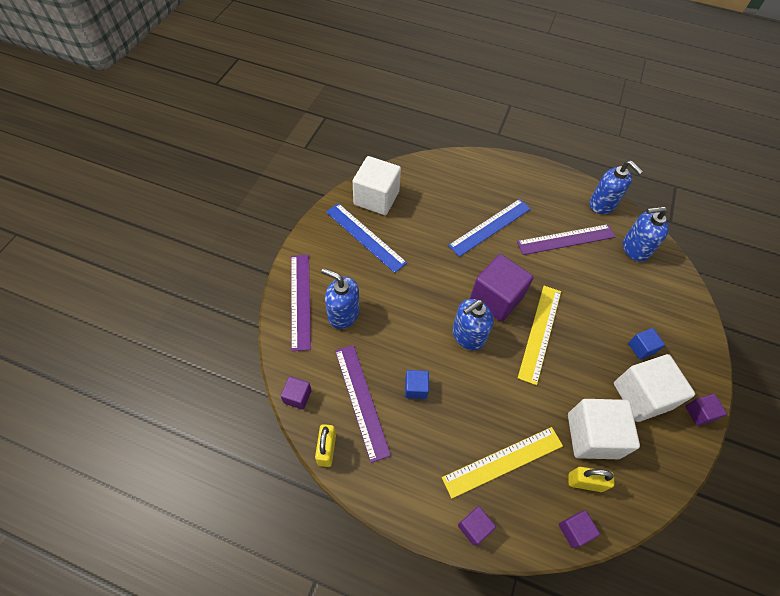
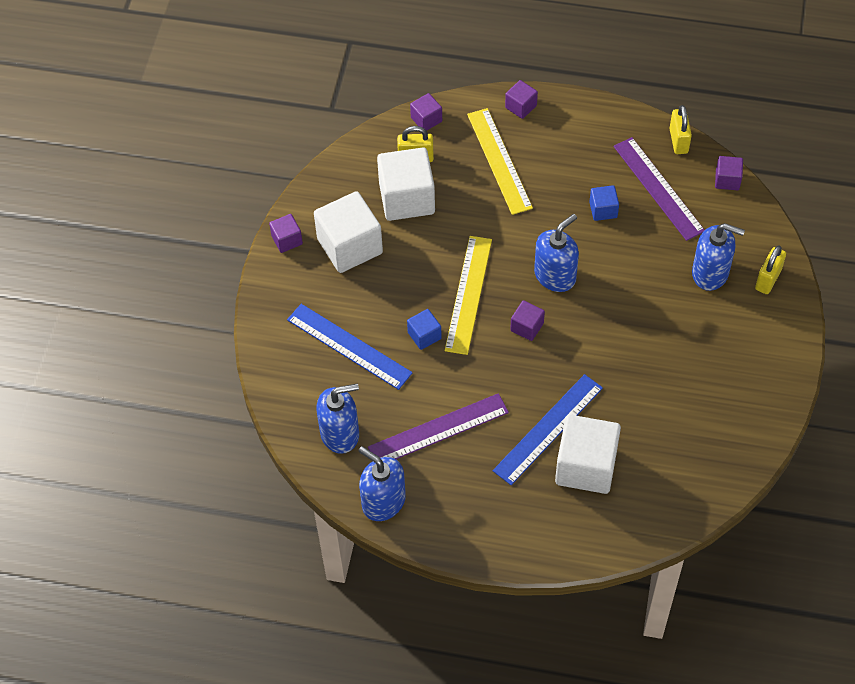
camera: 175 degrees right, 0 degrees up
purple ruler [291,255,311,351] -> yellow padlock [755,246,786,294]
blue ruler [326,203,407,273] -> blue ruler moved to [287,304,413,390]
white cube [353,156,401,215] -> white cube moved to [555,415,621,494]
yellow ruler [442,427,563,499] -> yellow ruler turned 75 degrees counterclockwise [467,108,533,215]
purple cube [470,254,534,322] -> purple cube [510,300,545,341], size x0.49
blue cube [628,328,665,360] -> blue cube moved to [407,309,442,350]

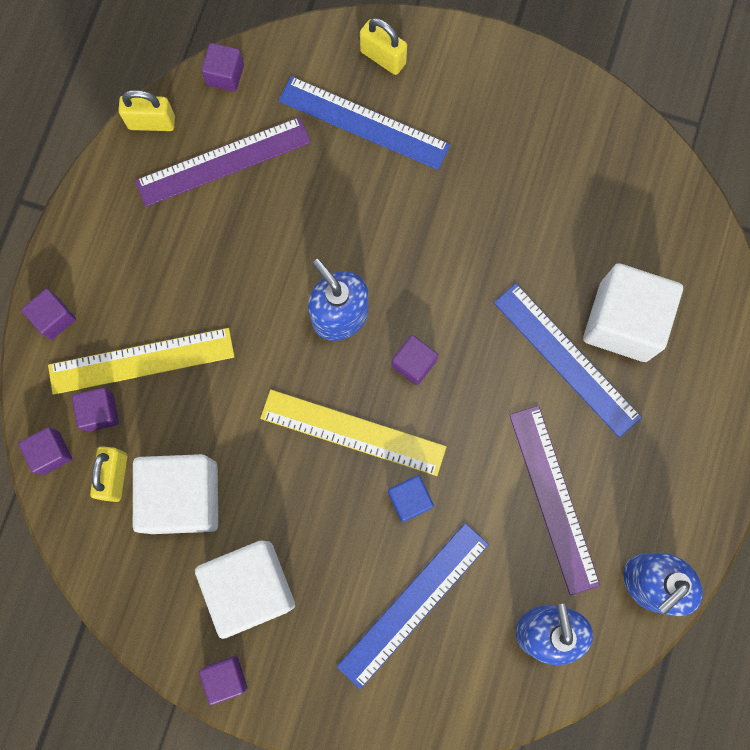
camera: 85 degrees left, 20 degrees up
blue cube [589,185,619,221] -> none
blue soap dispenser [692,223,745,291] -> blue ruler [279,76,450,170]
none -> purple cube [72,388,119,432]

